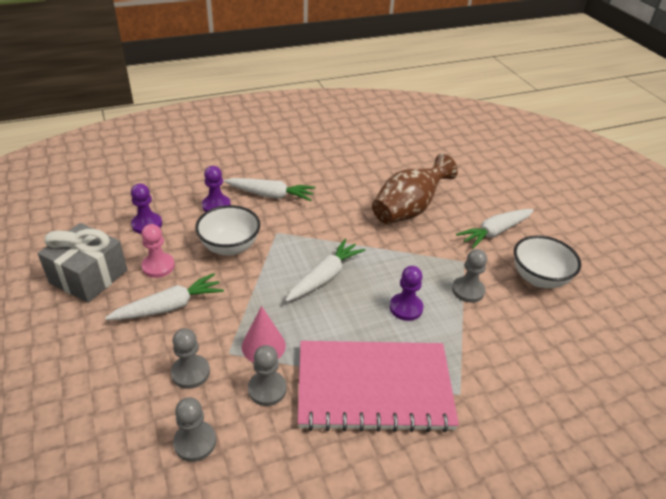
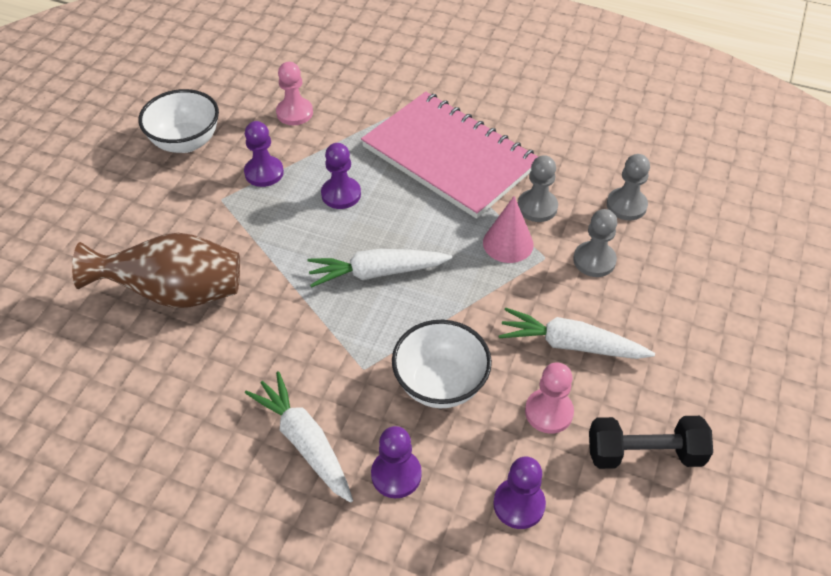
camera: 135 degrees left, 10 degrees up
grey gift [38,223,127,303] -> black dumbbell [589,416,713,469]
grey pawn [452,249,487,303] -> purple pawn [244,121,284,187]
white carrot [456,209,534,249] -> none
none -> pink pawn [276,62,313,125]

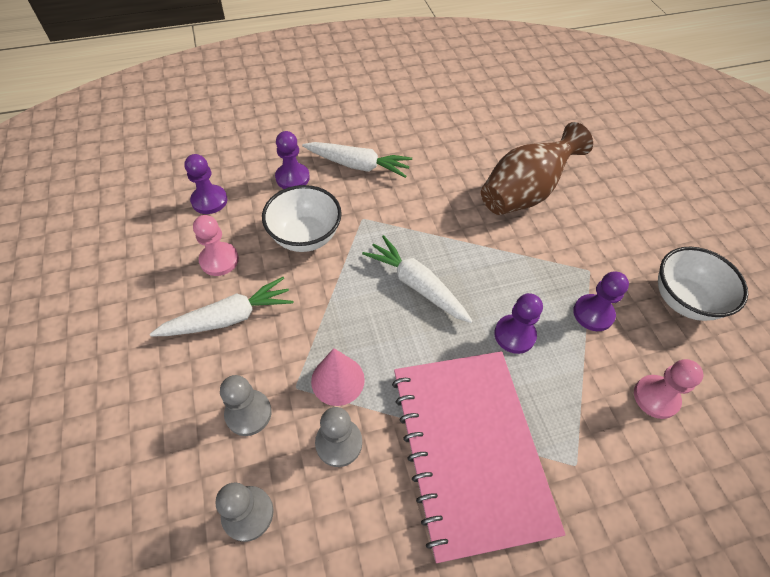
camera: 140 degrees right, 5 degrees up
white carrot [307,249,452,288] -> white carrot turned 90 degrees counterclockwise [362,235,473,323]
pink notebook [361,92,538,219] -> pink notebook turned 75 degrees clockwise [392,351,566,563]
black dumbbell [589,416,713,469] -> none

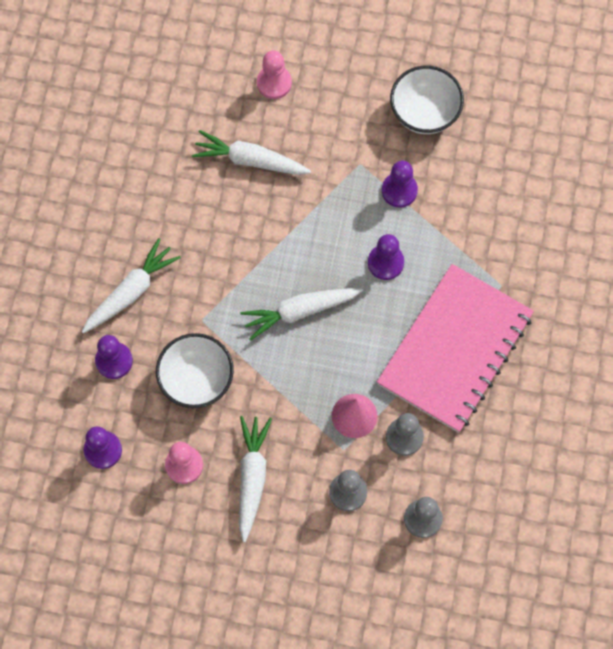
camera: 60 degrees left, 15 degrees up
pink notebook [392,351,566,563] -> pink notebook turned 75 degrees counterclockwise [377,264,534,433]
brown vase [481,122,593,215] -> white carrot [192,130,311,175]
pink pawn [634,359,704,419] -> pink pawn moved to [257,50,292,99]

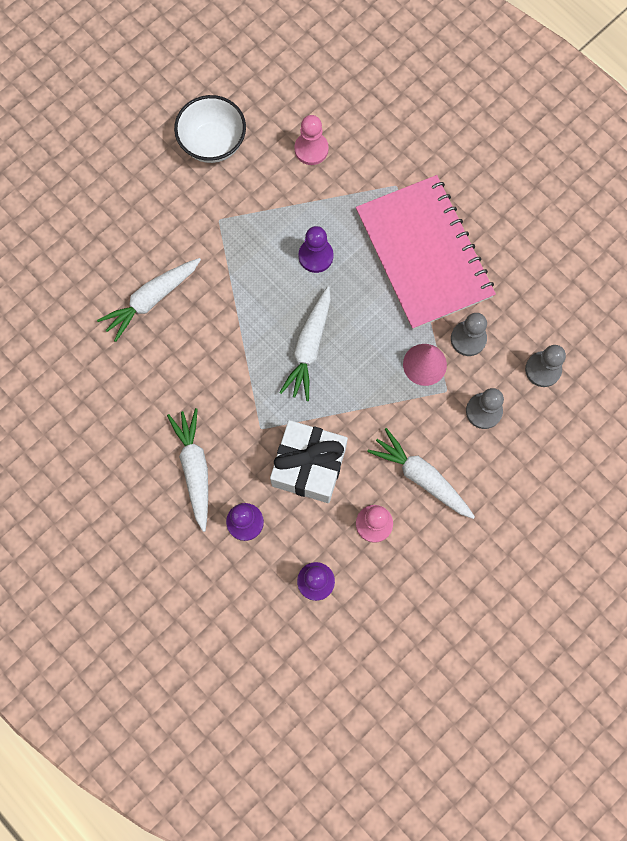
camera: 55 degrees left, 5 degrees up
white bowl [156,333,234,408] -> white gift [270,420,348,503]
pink pawn [257,50,292,99] -> pink pawn moved to [294,115,329,165]
purple pawn [382,161,418,208] -> none

